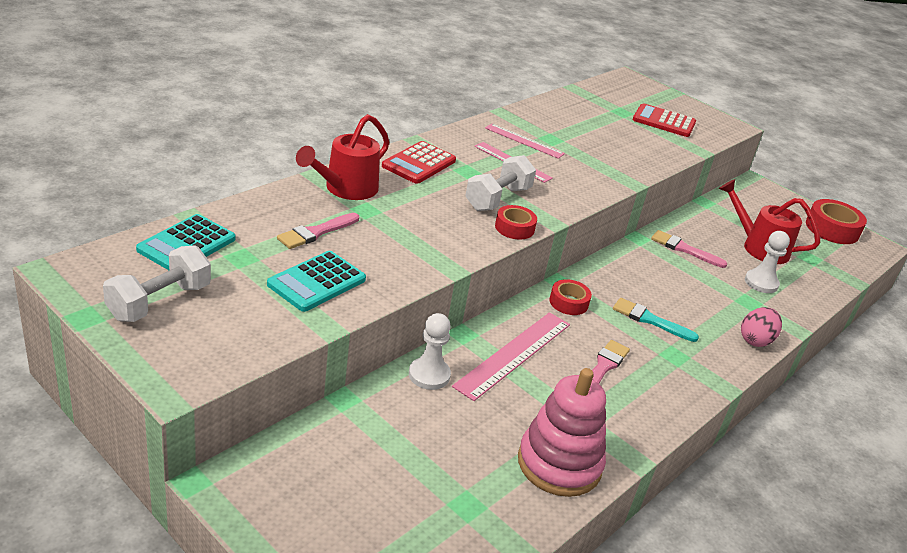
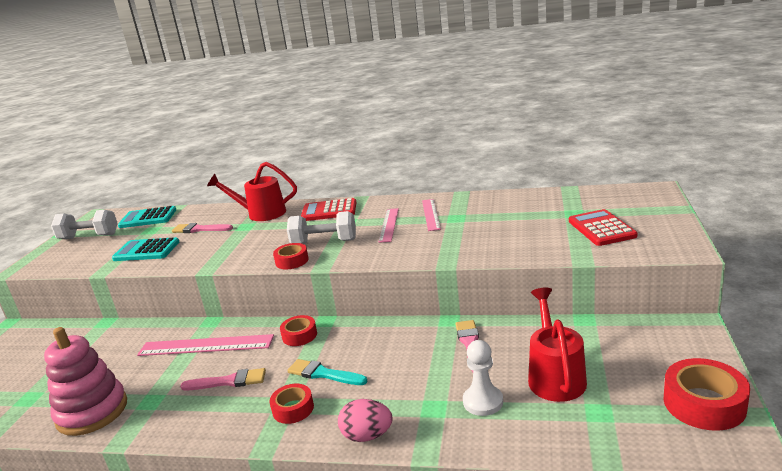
camera: 65 degrees right, 10 degrees down
white pawn [409,313,451,390] -> none
turquoise brush [613,298,699,342] -> turquoise brush turned 60 degrees counterclockwise [287,359,367,385]
none -> red tape [269,384,314,424]

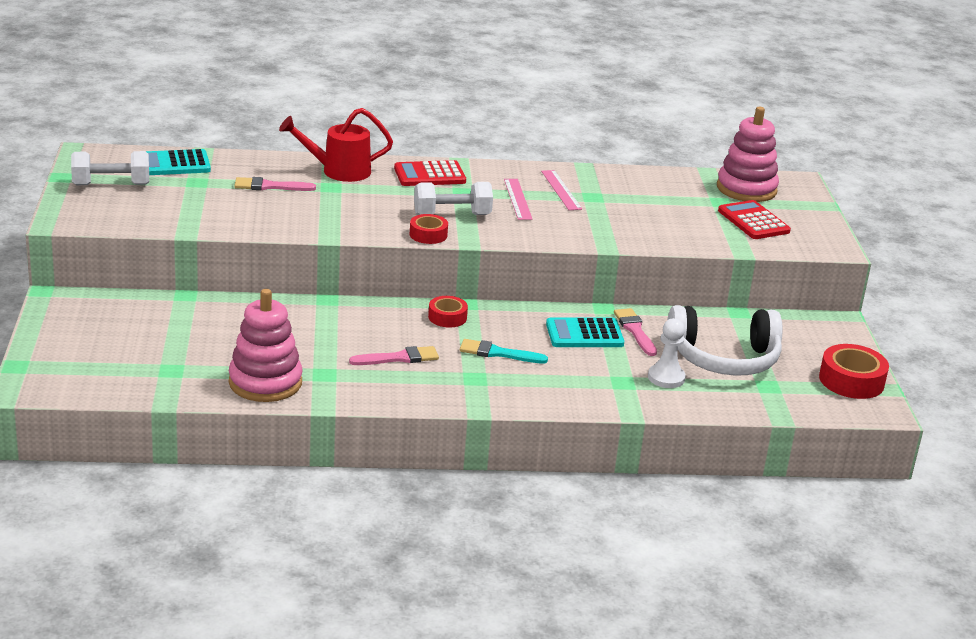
camera: 20 degrees left, 5 degrees up
turquoise calculator [112,237,179,261] -> turquoise calculator moved to [546,317,624,347]
pink ruler [137,334,274,356] -> none
red tape [269,384,314,424] -> none
pink egg [338,399,393,442] -> none
red watering can [528,288,587,402] -> white headphones [667,305,783,376]
none -> pink stacking toy [717,107,779,202]

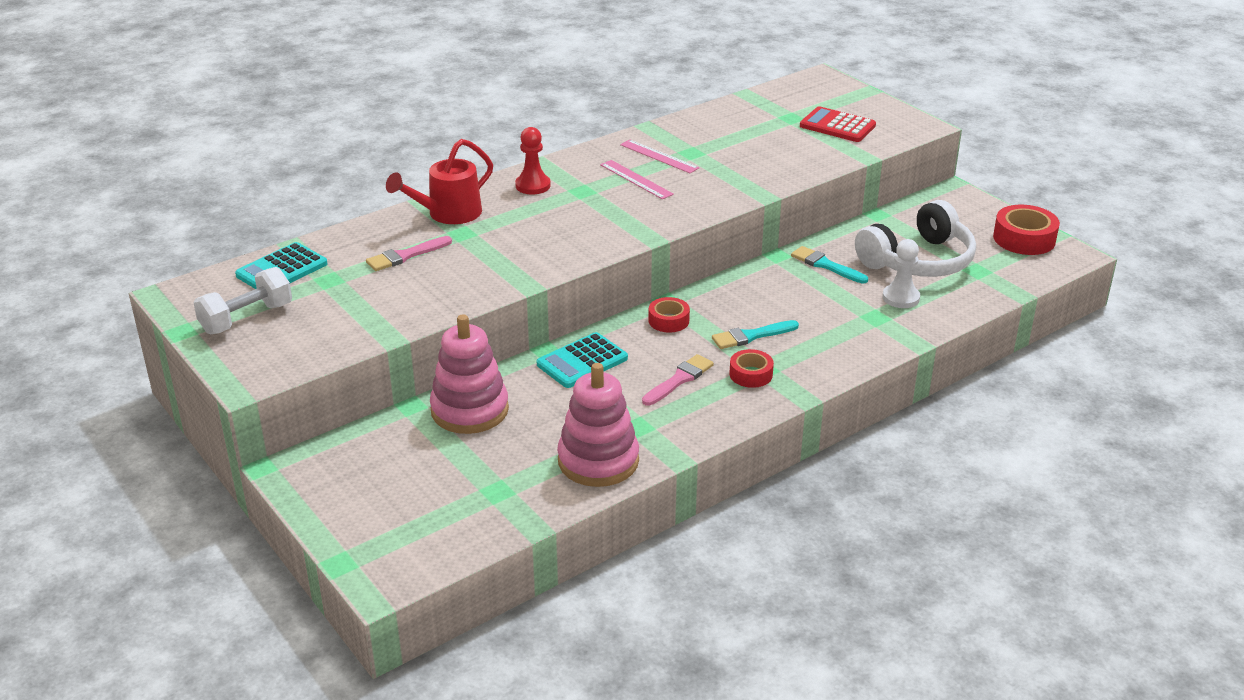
camera: 30 degrees left, 5 degrees up
red calculator [394,160,466,186] -> red pawn [515,127,551,195]
red tape [409,214,448,244] -> red tape moved to [730,349,774,388]
white dumbbell [414,182,493,215] -> none
turquoise calculator [546,317,624,347] -> turquoise calculator moved to [537,332,628,388]
pink brush [614,308,657,356] -> turquoise brush [791,246,868,284]
pink stacking toy [717,107,779,202] -> pink stacking toy moved to [430,314,509,434]

